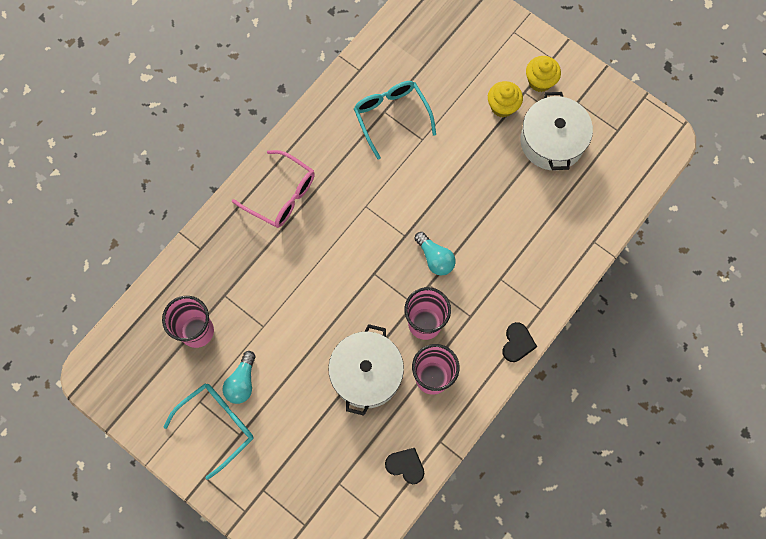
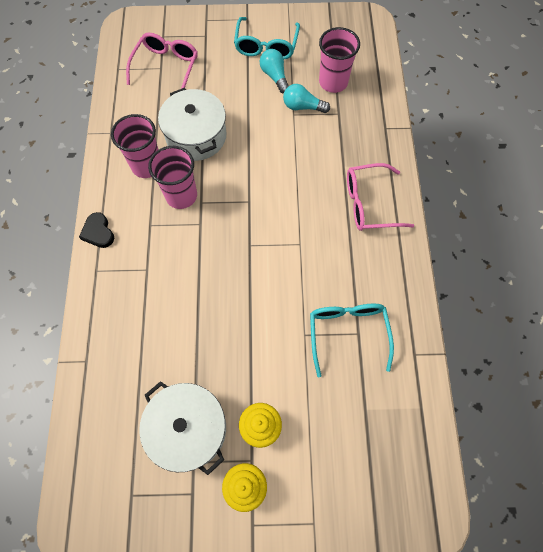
camera: 140 degrees right, 5 degrees down
turquoise glasses [354,81,436,160] -> turquoise glasses turned 120 degrees counterclockwise [310,304,394,377]
black heart [385,448,424,484] -> none
turquoise light bulb [414,232,456,276] -> turquoise light bulb moved to [283,84,330,113]
none -> pink glasses [126,33,198,89]

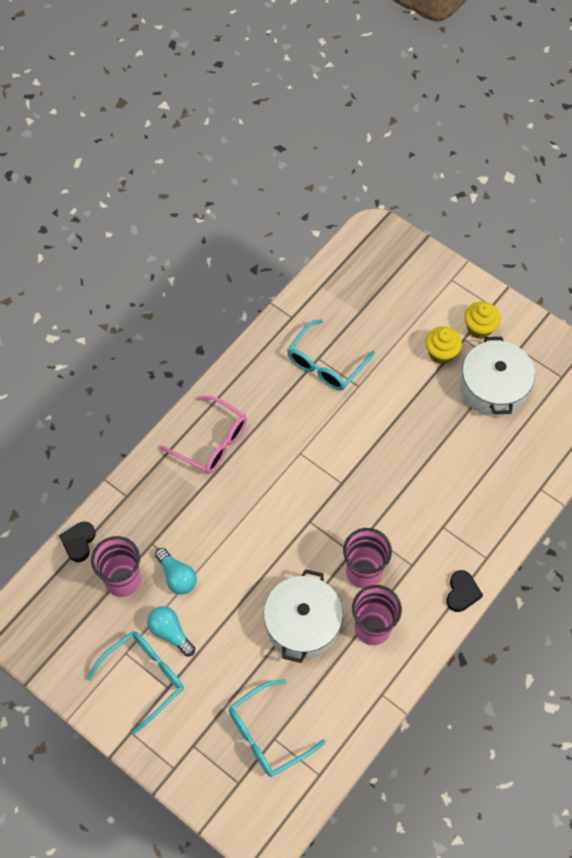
camera: 140 degrees left, 5 degrees down
pink glasses [126,33,198,89] -> turquoise glasses [229,679,326,777]
turquoise light bulb [260,49,289,93] -> turquoise light bulb turned 120 degrees clockwise [147,606,195,657]
none -> black heart [59,522,96,562]

